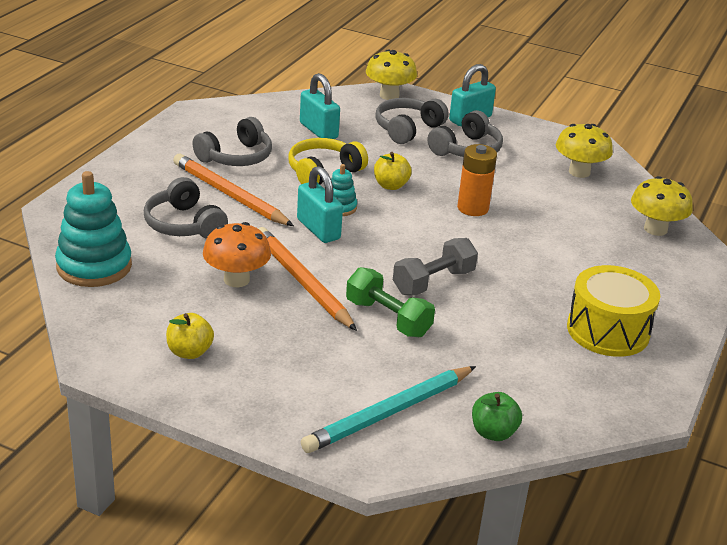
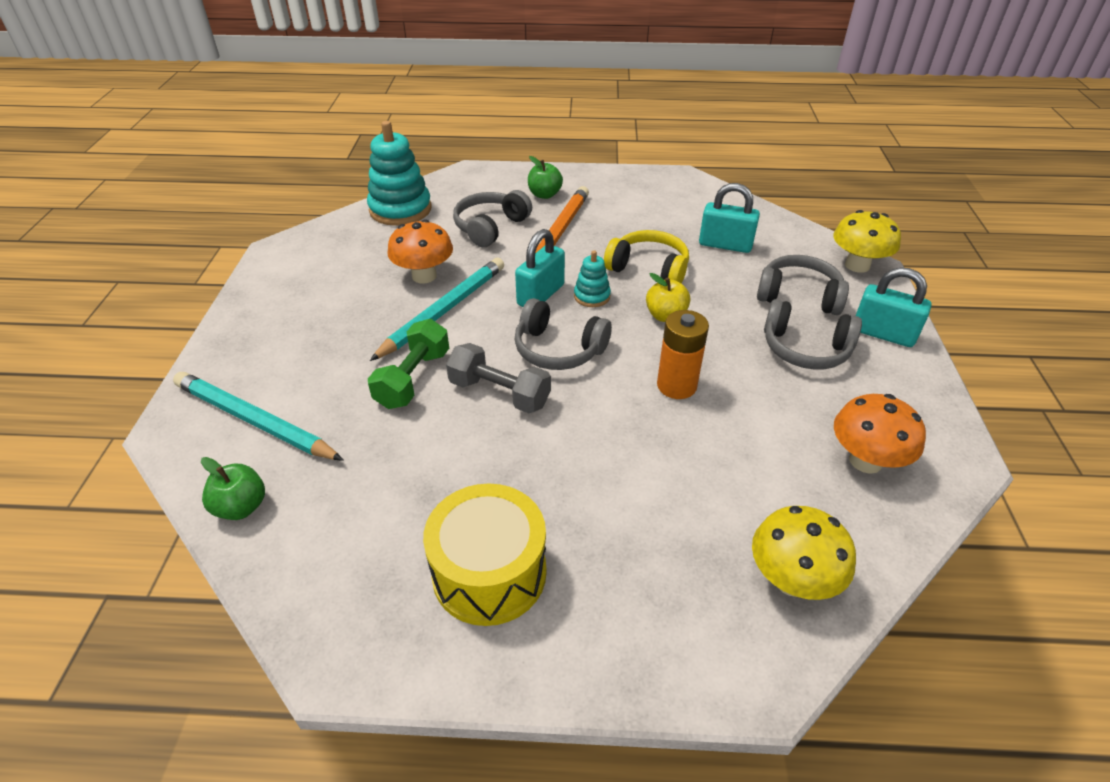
camera: 70 degrees right, 10 degrees up
yellow apple [166,313,214,359] -> none
grey headphones [192,117,272,166] -> grey headphones moved to [514,298,612,370]
orange pencil [258,227,357,331] -> turquoise pencil [370,258,504,361]
turquoise padlock [300,73,340,139] -> turquoise padlock turned 75 degrees clockwise [699,183,760,253]
yellow mushroom [556,124,613,178] -> orange mushroom [834,394,926,474]
none -> green apple [528,156,563,199]

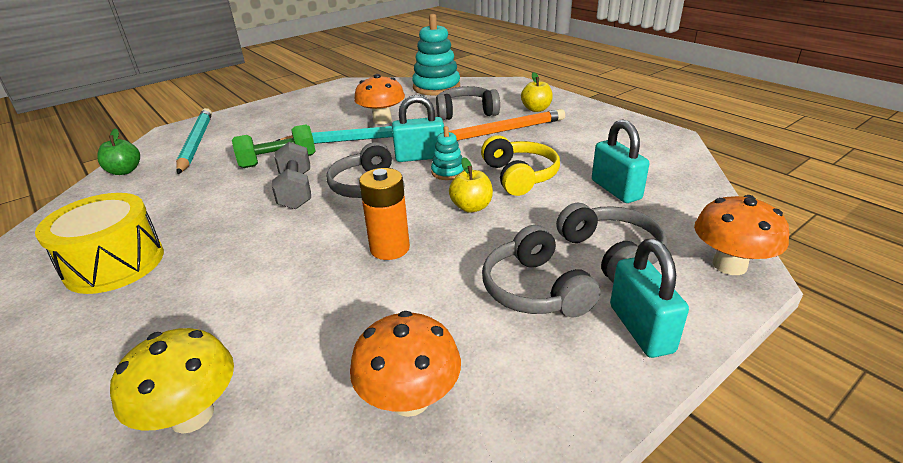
camera: 50 degrees right, 10 degrees down
green apple [528,156,563,199] -> yellow apple [521,72,553,112]
yellow mushroom [833,210,901,273] -> orange mushroom [694,195,789,275]

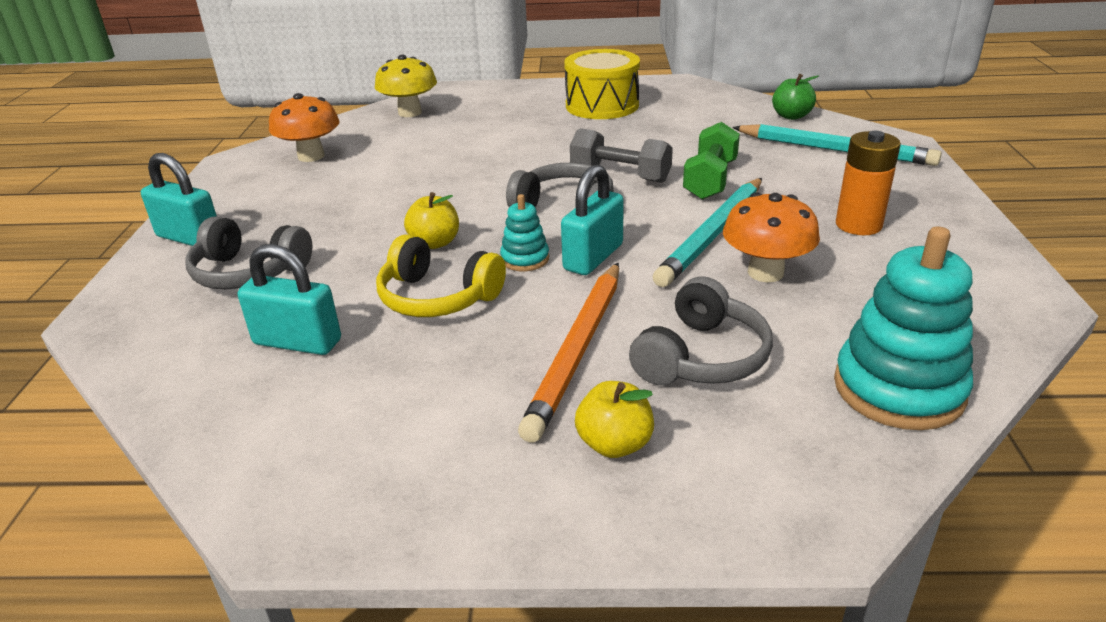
camera: 130 degrees right, 0 degrees up
orange battery [359,168,410,260] -> orange battery moved to [836,131,901,235]
grey headphones [482,225,600,317] -> none
orange mushroom [694,195,789,275] -> none

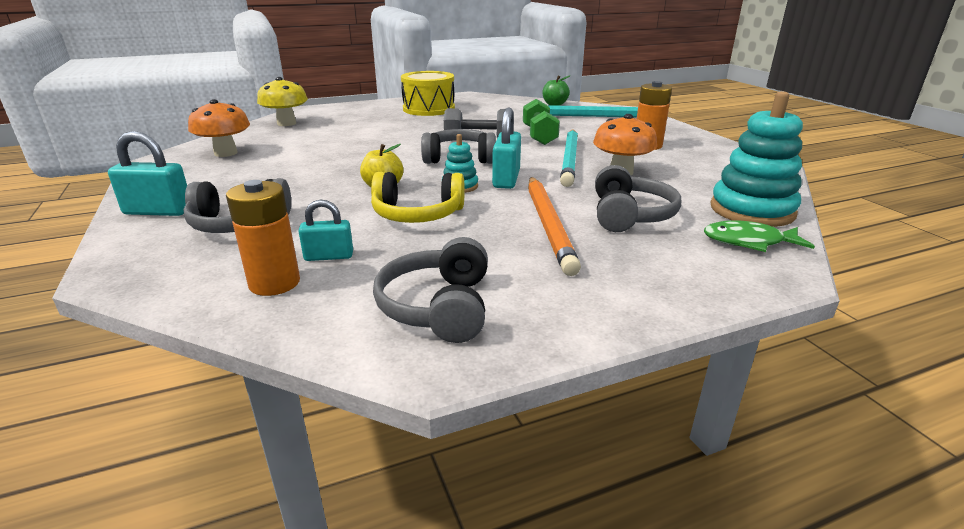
camera: 25 degrees left, 5 degrees down
turquoise padlock [238,244,341,355] -> turquoise padlock [298,200,353,261], size x0.64
yellow apple [575,381,654,458] -> none
none -> orange battery [226,180,300,296]
none -> grey headphones [373,237,488,343]
none -> green fish [704,220,815,252]

